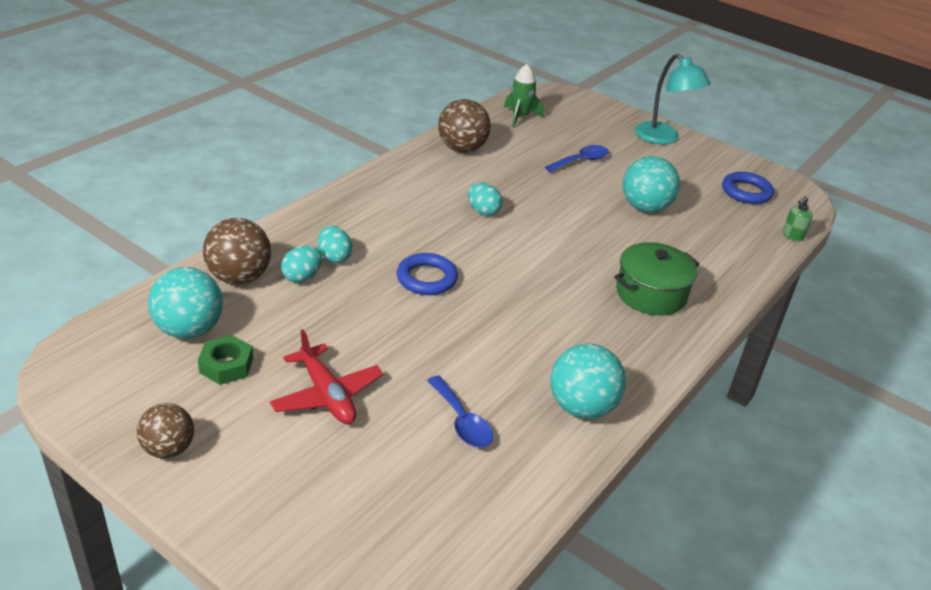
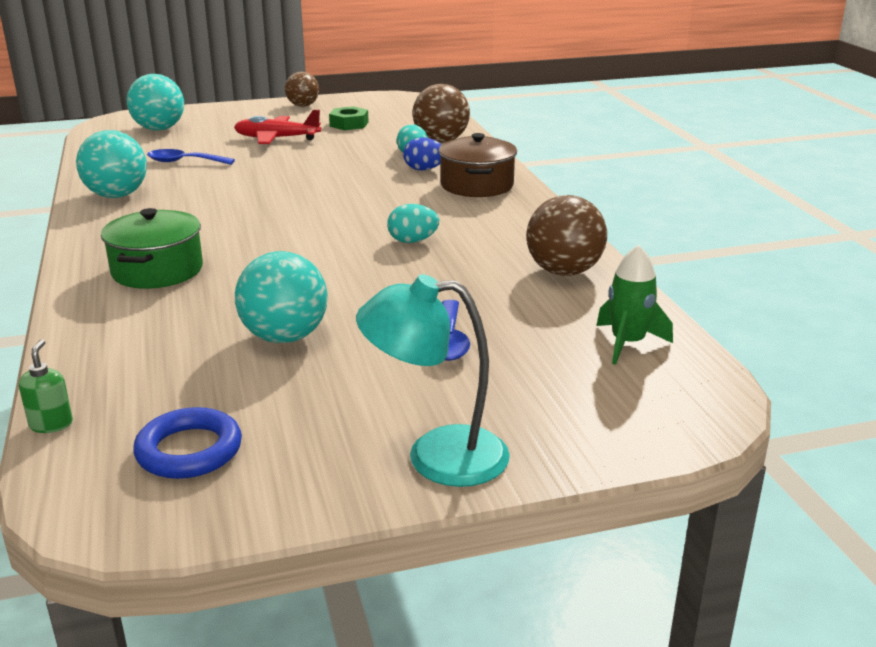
camera: 130 degrees right, 10 degrees down
turquoise ball [148,267,223,339] -> turquoise ball moved to [127,74,184,130]
turquoise egg [318,226,352,264] -> blue egg [403,137,442,170]
blue ring [397,253,458,295] -> none
none -> brown pot [439,133,517,197]

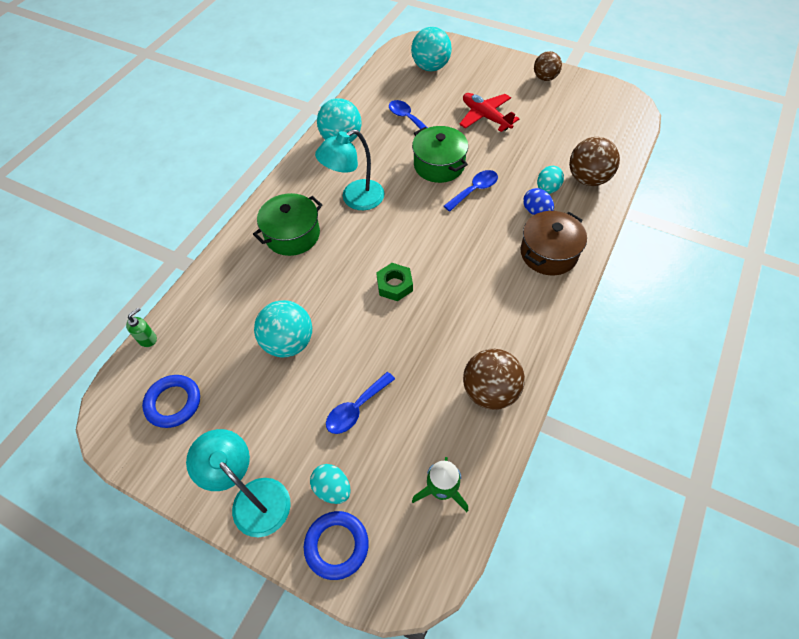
camera: 45 degrees right, 30 degrees up
green nut [329,106,369,130] -> green nut moved to [376,263,413,301]
turquoise egg [387,204,439,243] -> turquoise egg moved to [310,464,351,504]
none -> blue ring [304,511,369,580]
none -> turquoise lamp [315,129,385,210]
none -> green pot [412,126,468,183]
none -> blue spoon [444,170,498,211]

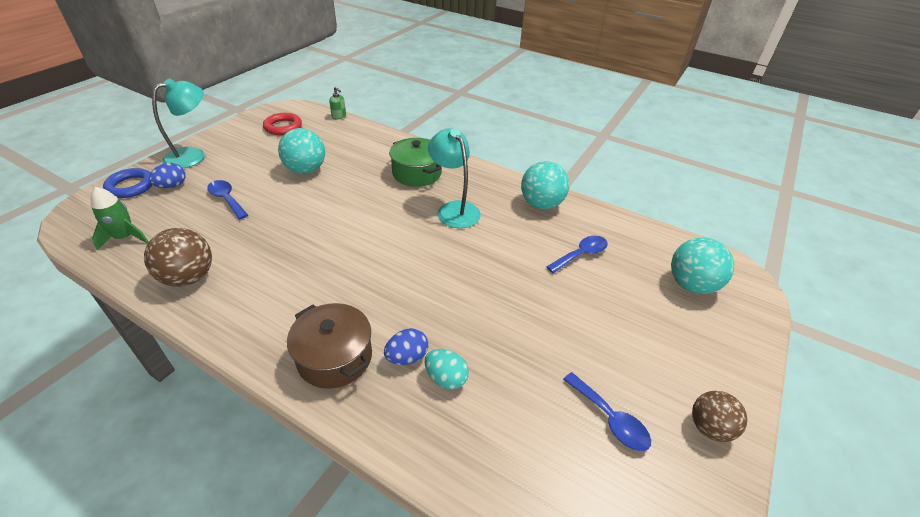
camera: 90 degrees right, 15 degrees down
blue ring [142,375,200,428] -> red ring [263,113,302,135]
turquoise egg [310,464,351,504] -> blue egg [149,163,186,188]
green nut [376,263,413,301] -> none
green pot [412,126,468,183] -> none
blue spoon [444,170,498,211] -> blue spoon moved to [563,372,651,451]
red plane [459,93,520,132] -> none
brown ball [569,137,620,186] -> none

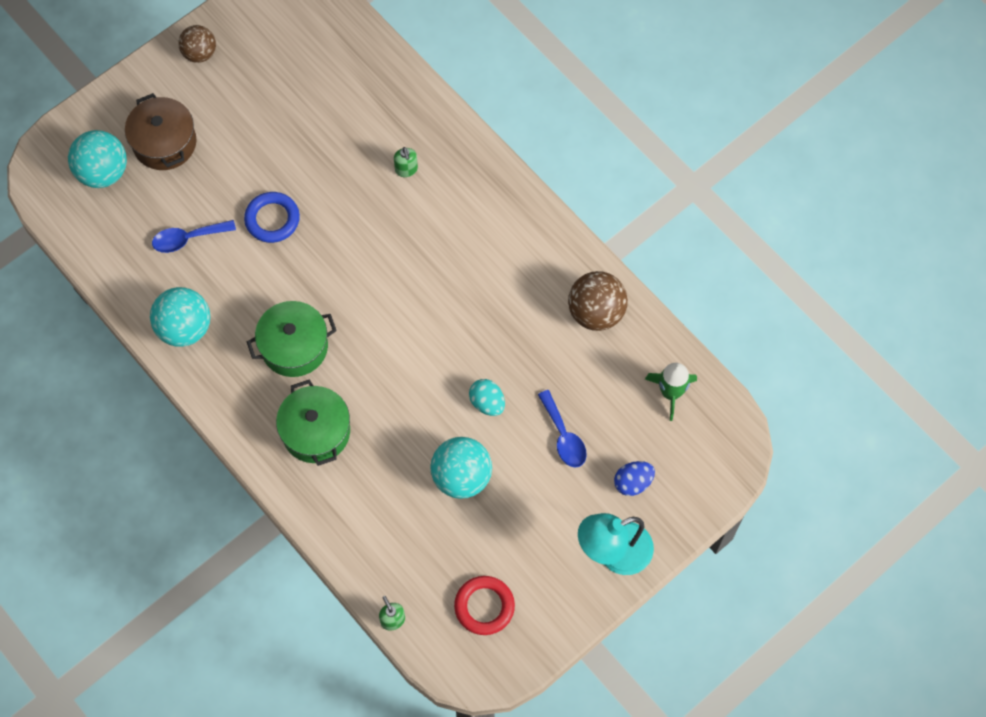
camera: 160 degrees left, 25 degrees up
blue ring [103,168,152,198] -> blue ring moved to [244,192,300,243]
brown pot [287,303,372,389] -> brown pot moved to [125,93,196,170]
blue egg [384,328,428,365] -> green soap dispenser [394,147,418,177]
turquoise egg [425,349,469,389] -> turquoise egg moved to [469,379,505,416]
turquoise lamp [428,128,481,228] -> green pot [247,301,337,377]
blue spoon [563,372,651,451] -> none

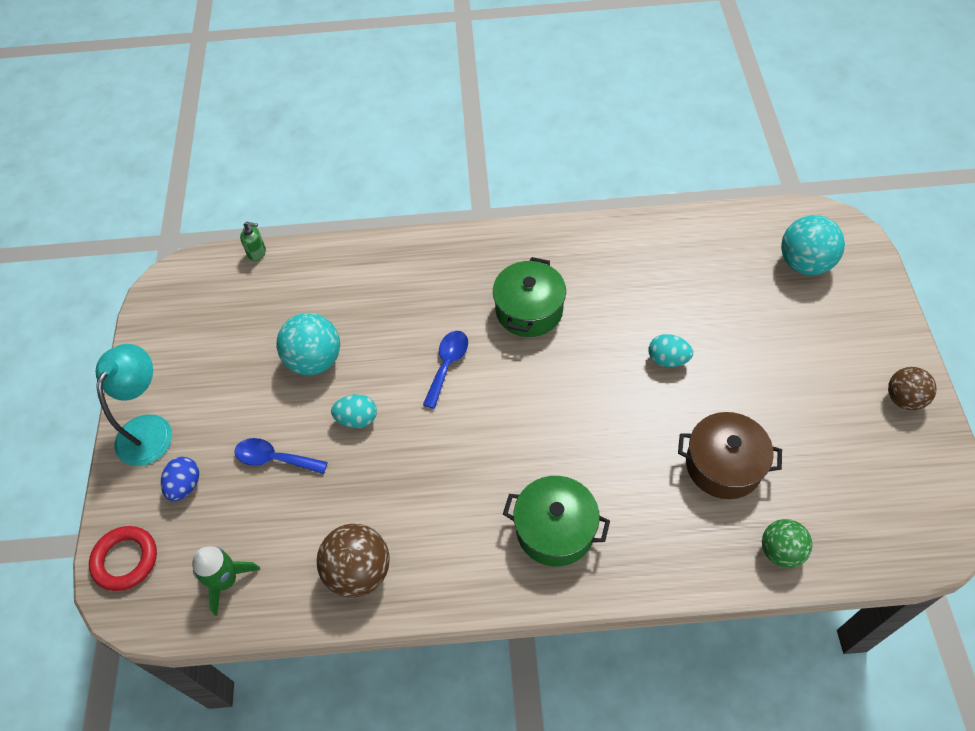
camera: 130 degrees right, 10 degrees down
brown pot [125,93,196,170] -> brown pot moved to [678,412,782,499]
turquoise ball [150,287,210,347] -> none
blue spoon [152,220,236,253] -> blue spoon moved to [423,331,468,409]
blue ring [244,192,300,243] -> turquoise egg [649,334,693,367]
green pot [276,380,350,466] -> green pot moved to [503,476,610,566]
green soap dispenser [394,147,418,177] -> none
red ring [454,576,515,635] -> red ring moved to [89,526,157,591]
none -> green ball [762,519,812,568]

